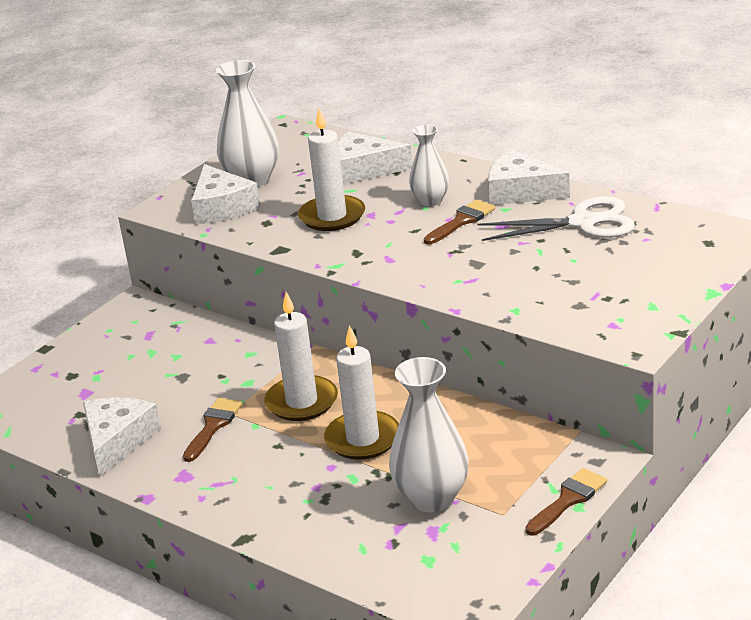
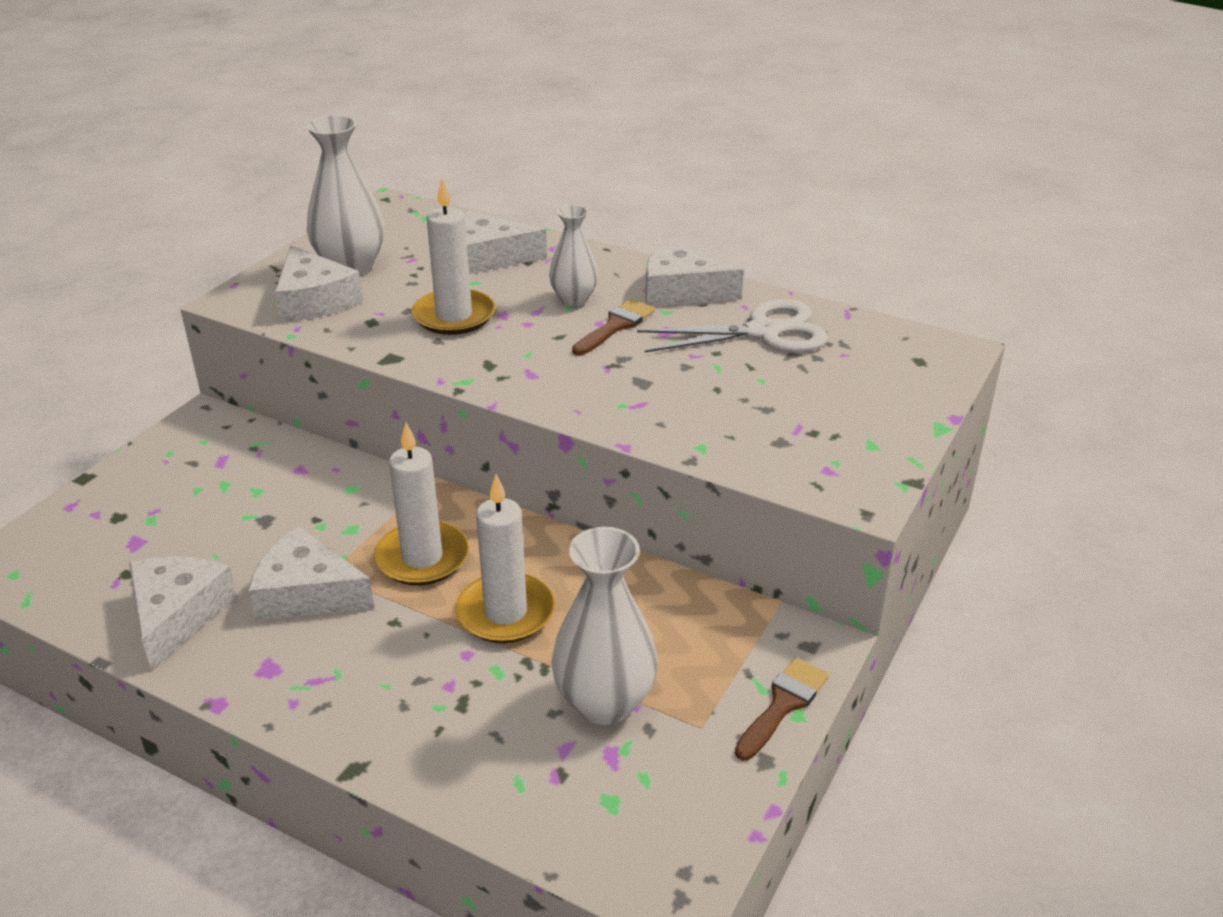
camera: 10 degrees left, 5 degrees up
brown brush [183,398,242,462] -> white cheese [248,526,374,621]

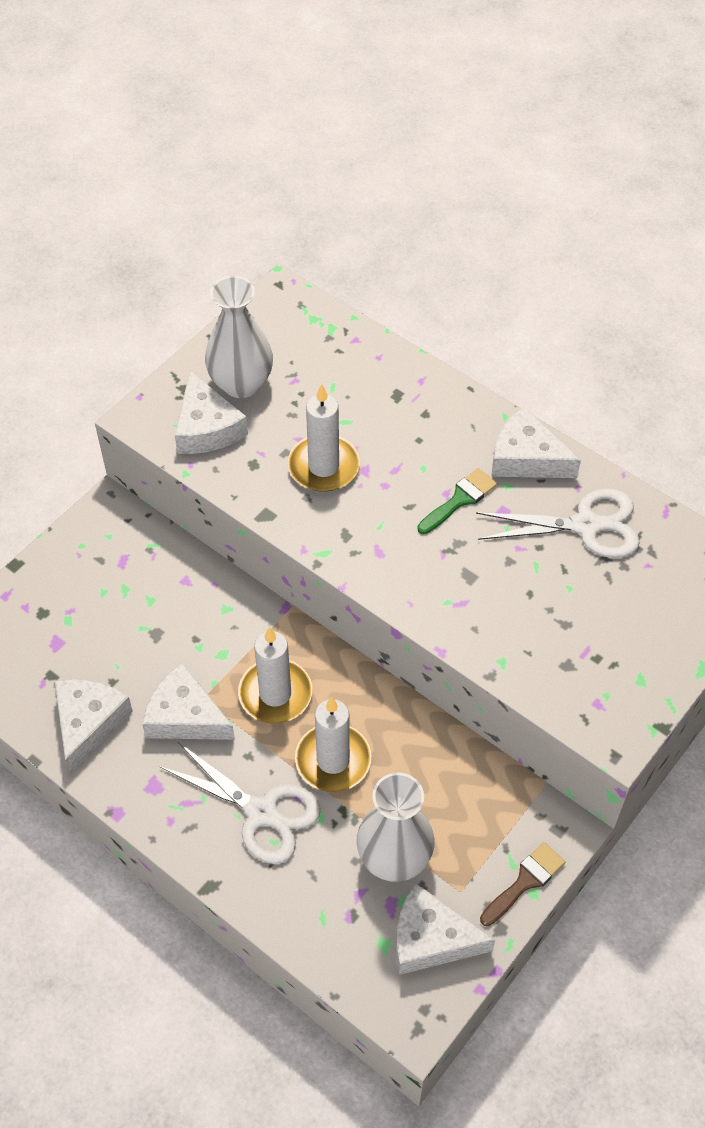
camera: 10 degrees right, 20 degrees up
white cheese [464,210,547,274] -> white cheese moved to [396,883,495,975]
white vase [549,205,598,306] -> none
brown brush [572,299,655,355] -> green brush [418,468,497,534]
none -> white scissors [159,742,321,864]

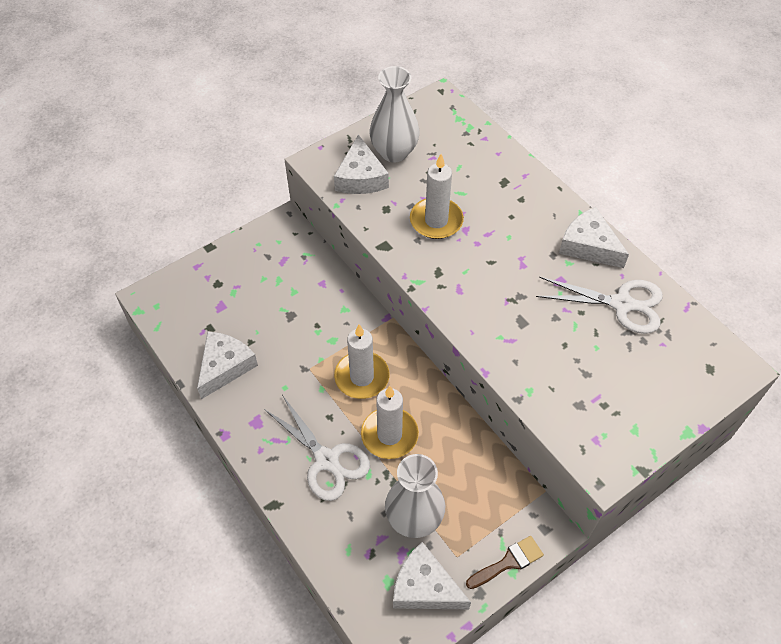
camera: 15 degrees right, 0 degrees up
white cheese [142,663,235,740] -> none
green brush [418,468,497,534] -> none

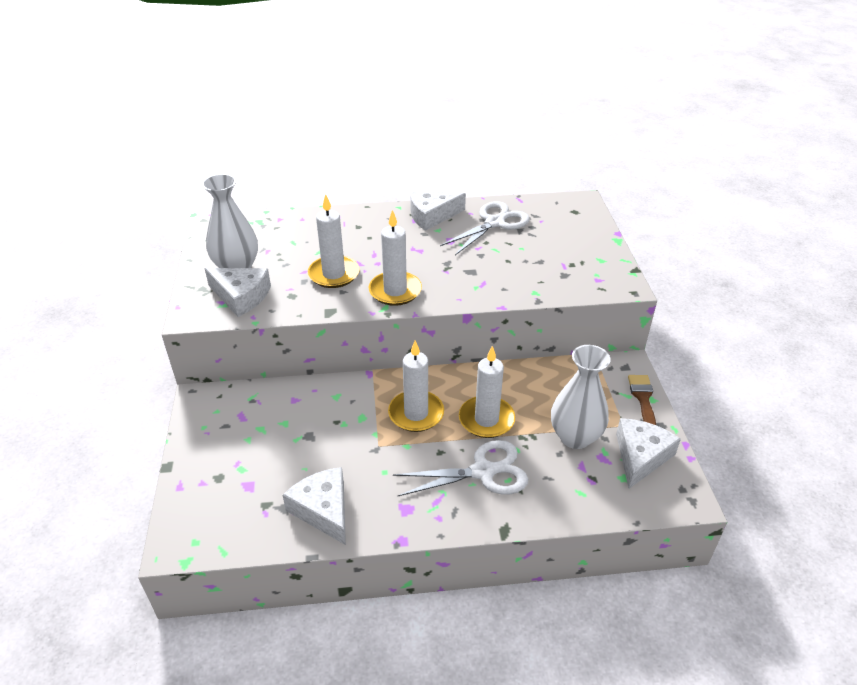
camera: 60 degrees left, 15 degrees down
white cheese [393,542,471,609] -> white cheese turned 150 degrees clockwise [616,418,681,489]
none -> white candle [368,210,422,306]

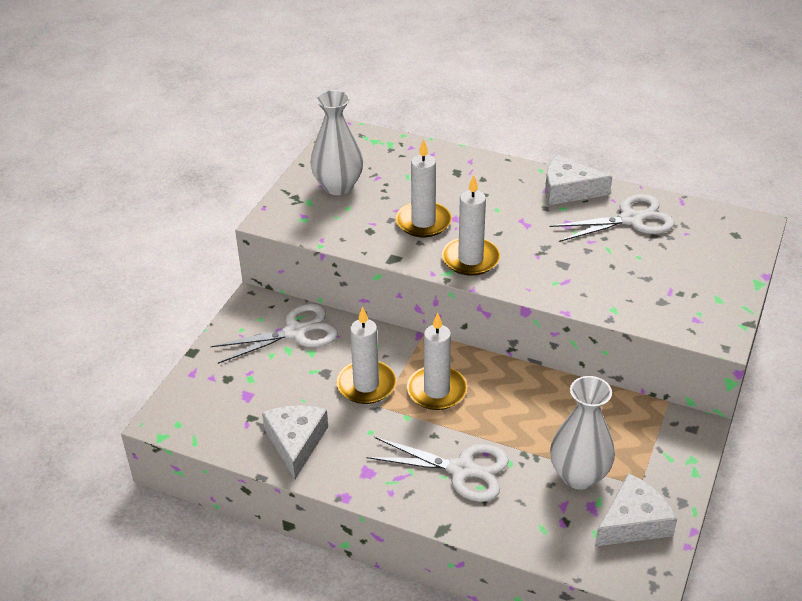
camera: 30 degrees right, 0 degrees up
white cheese [204,268,271,317] -> none
white candle [459,346,515,438] -> white candle moved to [336,306,396,404]
brown brush [628,375,656,425] -> none
none -> white scissors [211,303,338,364]

